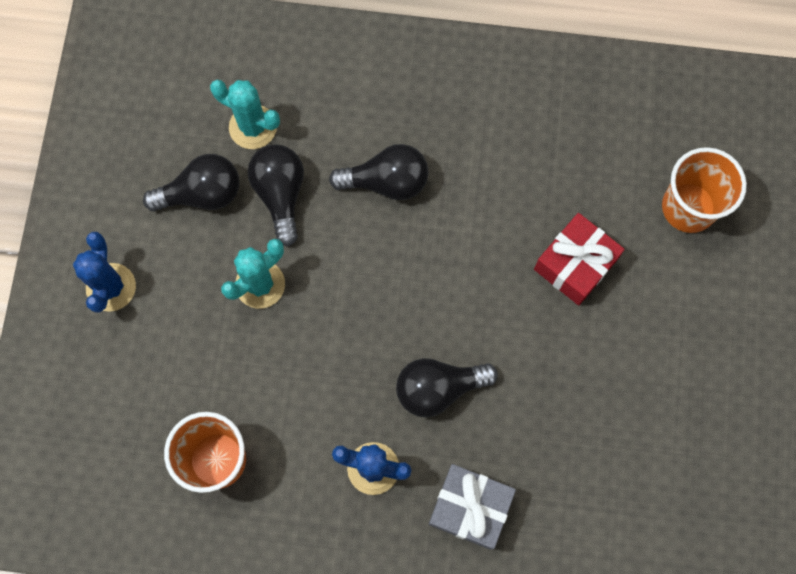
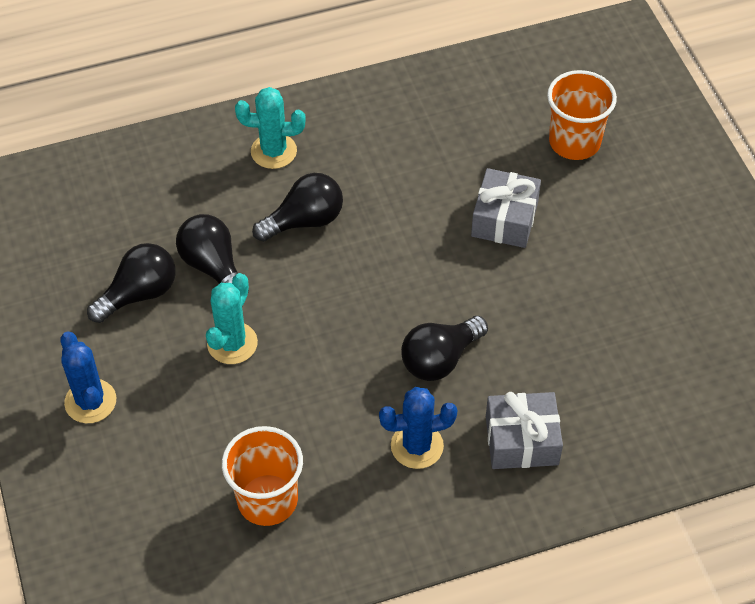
camera: 25 degrees left, 20 degrees down
turquoise cactus [210,80,280,149] -> turquoise cactus moved to [235,87,306,169]
red gift [534,213,625,305] -> grey gift [471,168,541,248]

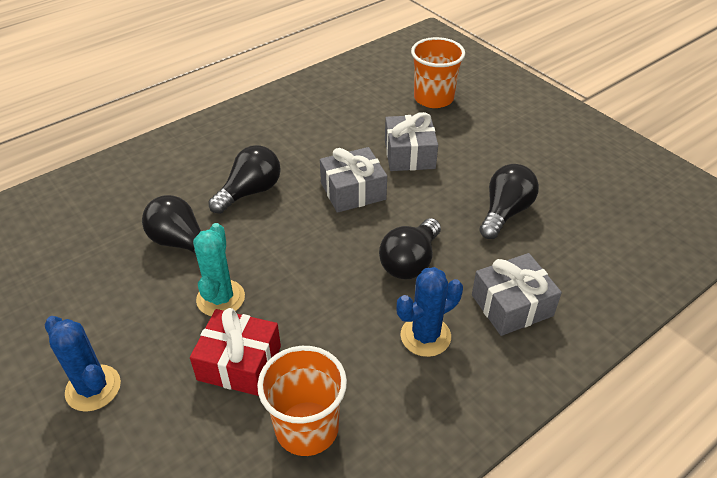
camera: 20 degrees left, 10 degrees down
black light bulb [87,243,176,323] -> black light bulb moved to [479,164,539,239]
turquoise cactus [235,87,306,169] -> none
none -> red gift [190,308,281,396]
none -> grey gift [320,147,387,213]

